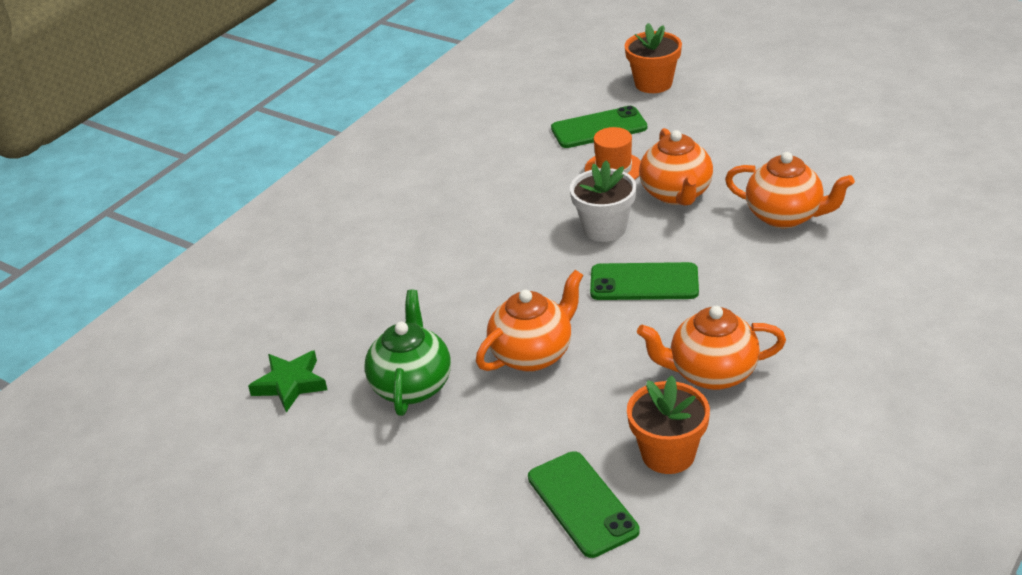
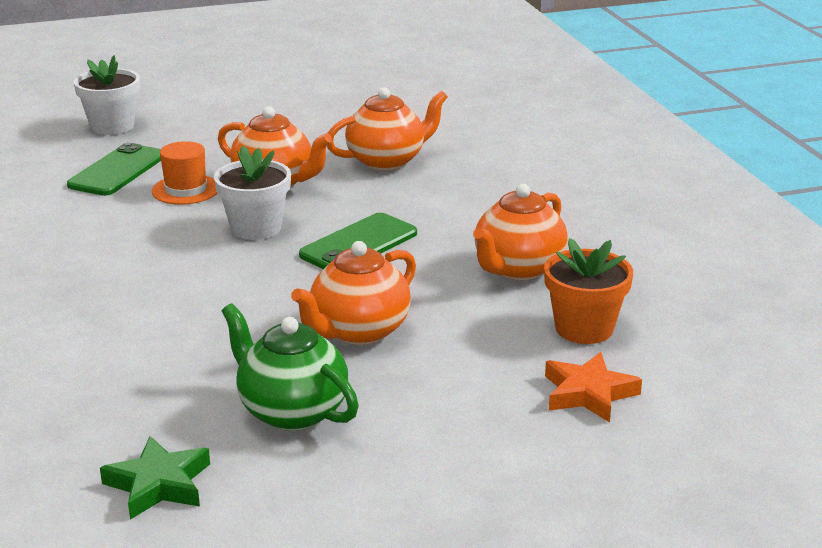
camera: 55 degrees left, 10 degrees down
orange teapot [476,270,583,372] -> orange teapot turned 135 degrees counterclockwise [291,241,416,345]
green phone [528,451,640,558] -> orange star [545,352,642,423]
orange flower pot [625,23,682,93] -> white flower pot [73,55,140,135]

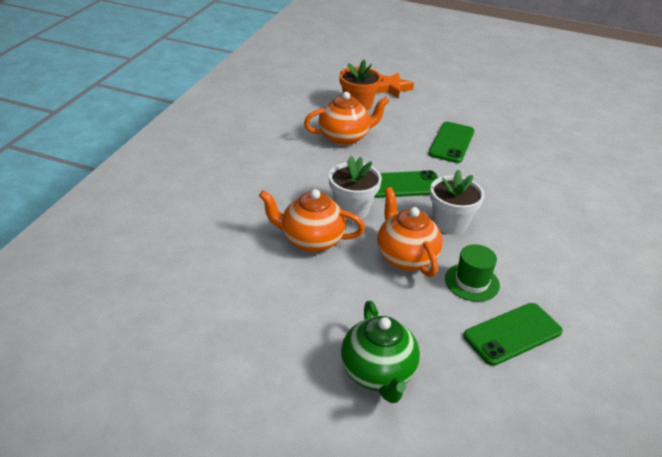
camera: 145 degrees left, 10 degrees up
white flower pot [73,55,140,135] -> white flower pot moved to [329,156,382,220]
green star [100,436,210,520] -> none
orange hat [152,141,217,205] -> green hat [445,244,500,302]
green teapot [222,303,359,431] -> green teapot moved to [341,301,420,403]
orange teapot [291,241,416,345] -> green phone [429,122,474,163]

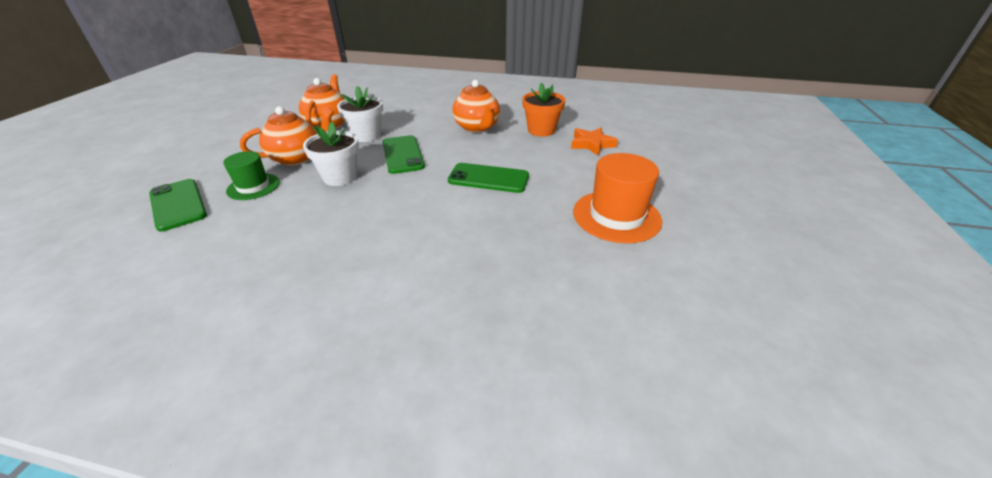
camera: 85 degrees right, 0 degrees up
green teapot [341,301,420,403] -> none
none -> orange hat [573,153,662,243]

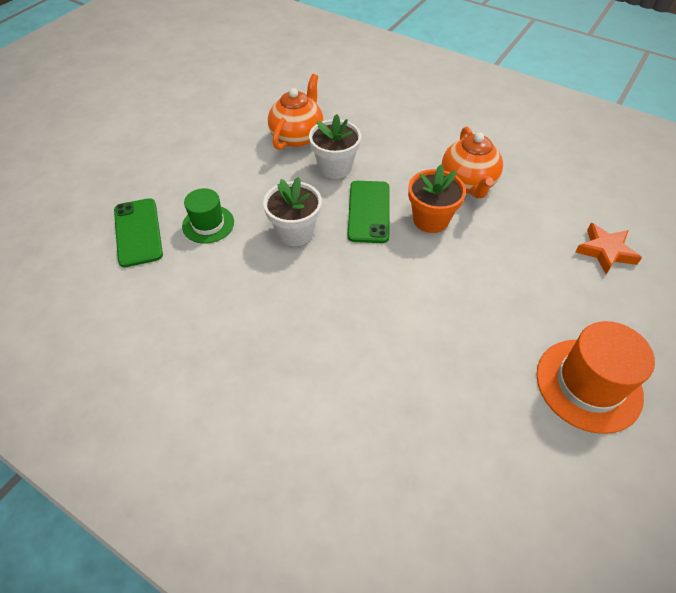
camera: 20 degrees right, 15 degrees up
orange teapot [240,106,334,166] -> none
green phone [448,163,529,193] -> none
orange flower pot [522,83,566,137] -> orange flower pot moved to [408,165,466,233]

